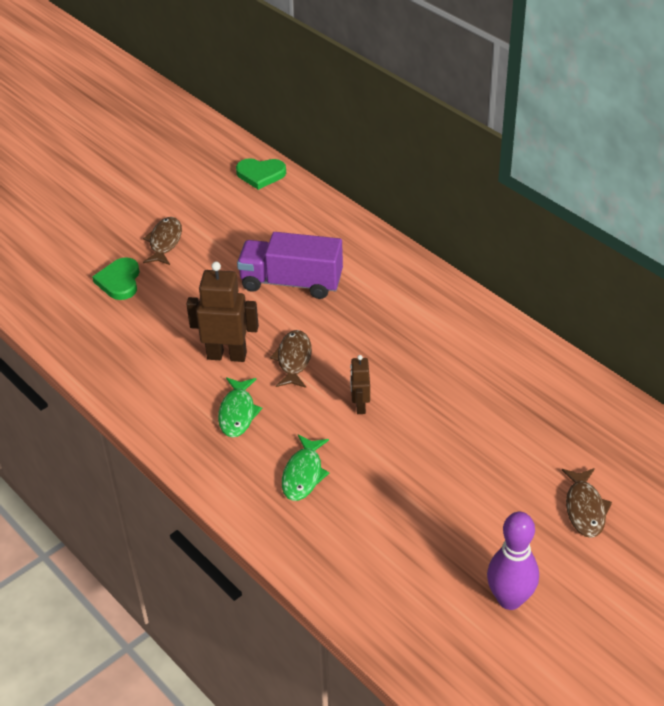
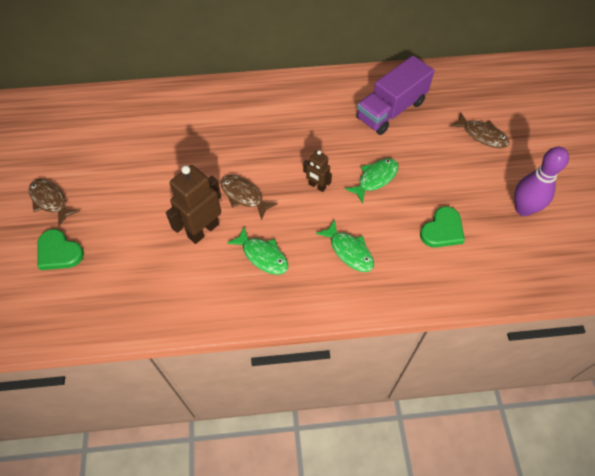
camera: 55 degrees left, 15 degrees up
green heart [236,158,286,190] -> green heart moved to [420,206,465,248]
purple truck [237,232,343,299] -> purple truck moved to [356,56,434,135]
none -> green fish [345,158,399,204]

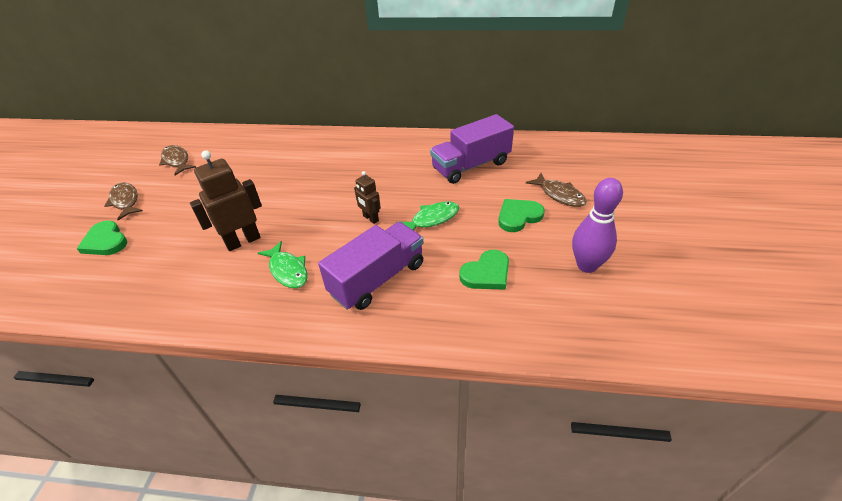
camera: 15 degrees right, 15 degrees down
brown fish [221,175,278,220] -> brown fish moved to [159,145,196,175]
green fish [316,219,374,272] -> purple truck [318,222,423,310]
none -> green heart [498,199,545,232]

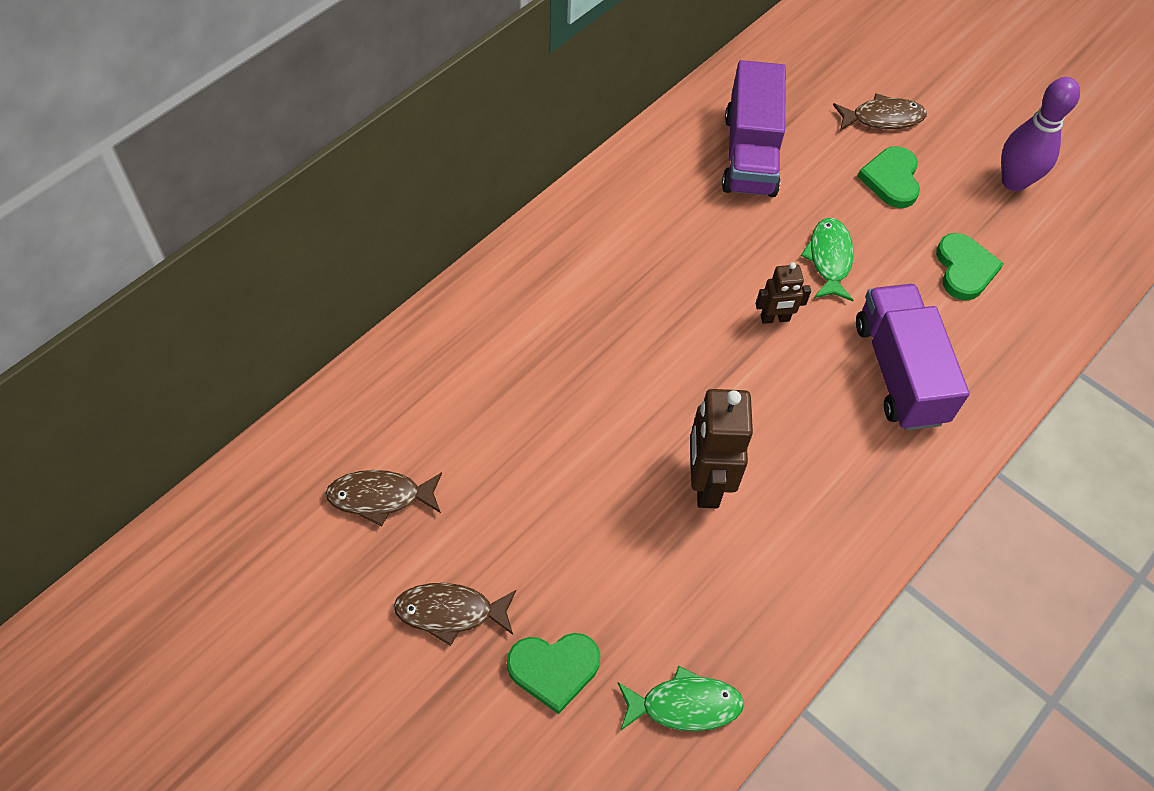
camera: 60 degrees left, 15 degrees up
green fish [258,241,307,288] -> green fish moved to [618,666,744,731]

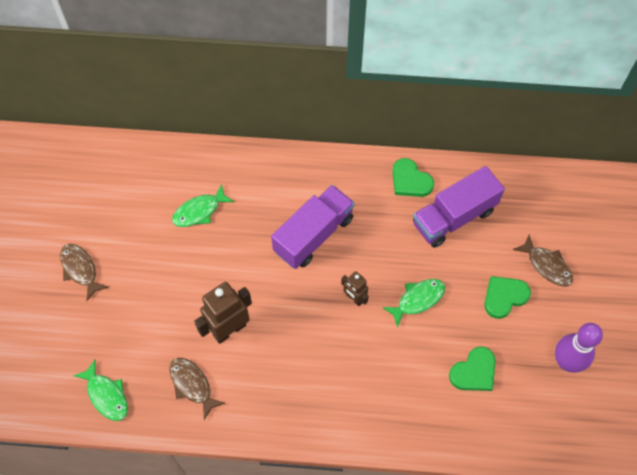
camera: 55 degrees right, 5 degrees up
brown fish [326,470,442,527] -> brown fish moved to [169,358,225,420]
green heart [507,633,600,714] -> green heart moved to [392,158,434,197]
purple truck [856,284,970,431] -> purple truck moved to [271,185,355,269]
none -> green fish [172,184,234,227]

